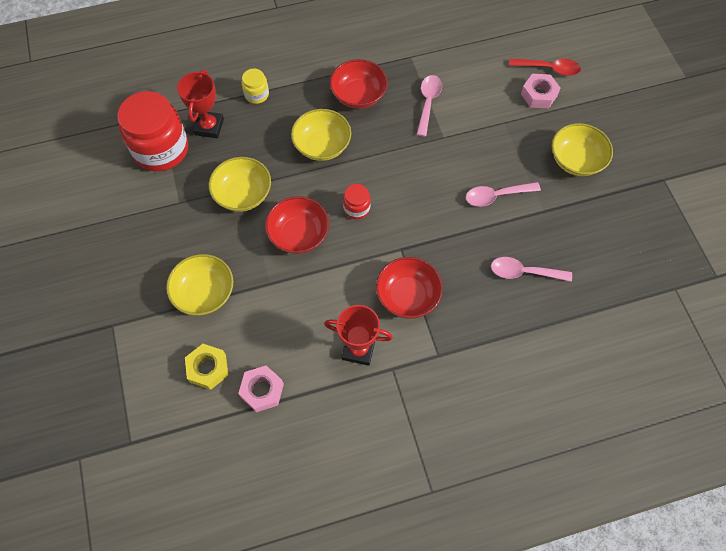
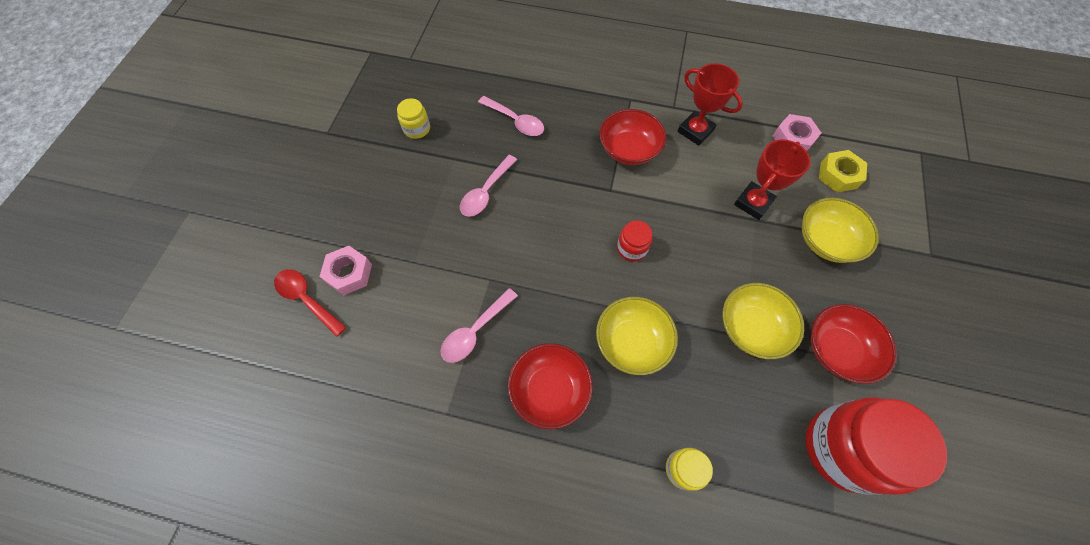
camera: 150 degrees left, 0 degrees up
red trophy [177,70,224,138] -> red trophy moved to [734,139,811,220]
red bowl [265,196,329,254] -> red bowl moved to [811,304,897,384]
pink spoon [466,182,541,207] -> pink spoon turned 105 degrees clockwise [460,155,517,217]
yellow bowl [552,123,613,176] -> none
none -> yellow jar [397,98,430,139]

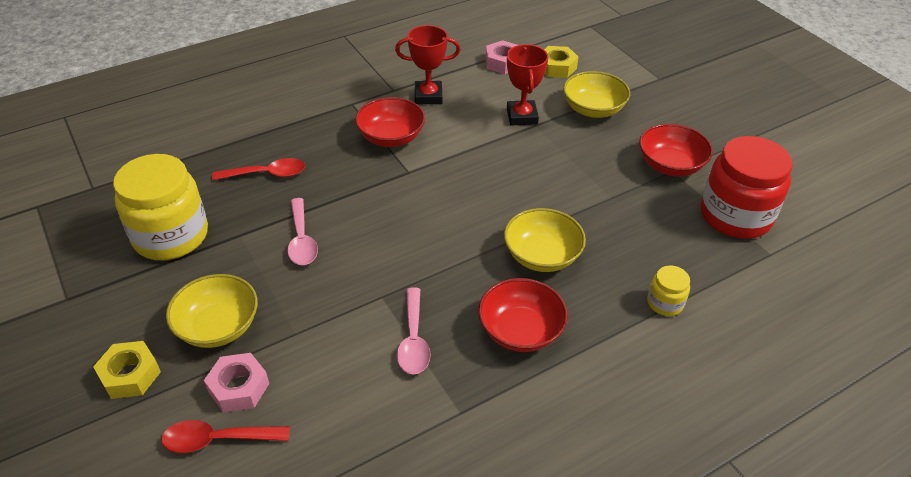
camera: 45 degrees left, 20 degrees down
yellow jar [397,98,430,139] -> yellow jar [113,154,208,260], size x2.19
pink spoon [478,96,544,136] -> red spoon [212,158,305,180]
red jar [617,221,652,262] -> none
yellow bowl [722,283,804,359] -> yellow bowl moved to [166,274,258,348]
none -> yellow nut [93,341,161,399]

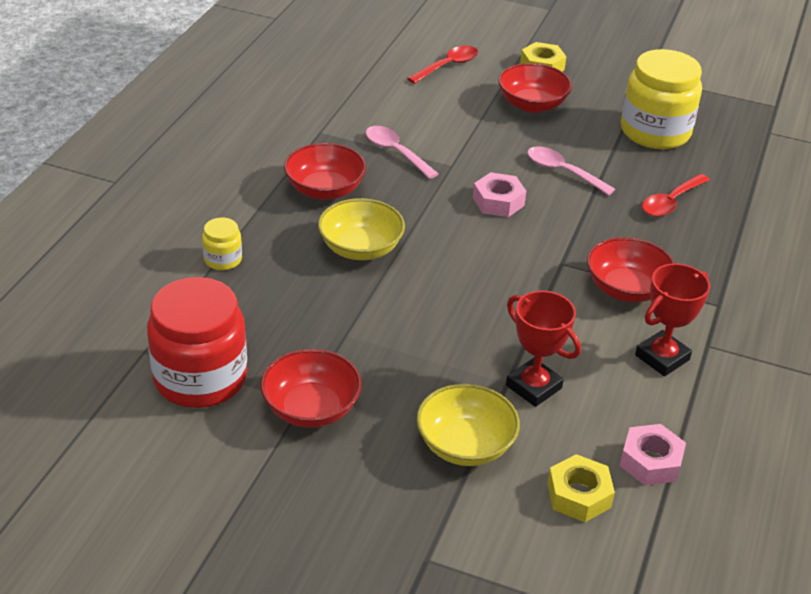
camera: 140 degrees right, 5 degrees down
yellow bowl [166,274,258,348] -> red bowl [498,63,572,113]
pink nut [204,353,269,412] -> pink nut moved to [473,172,526,217]

